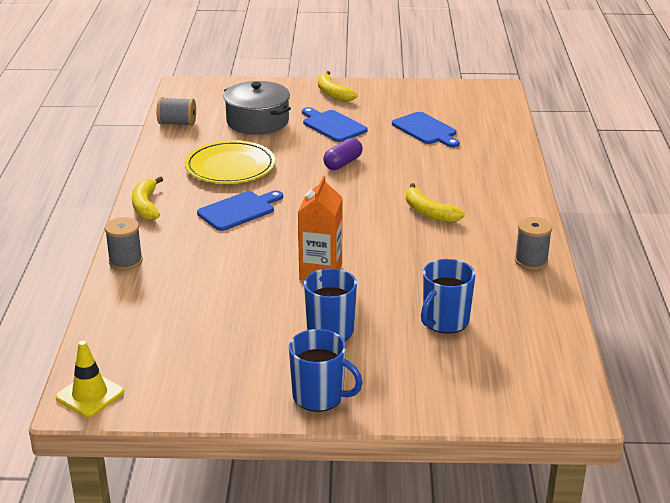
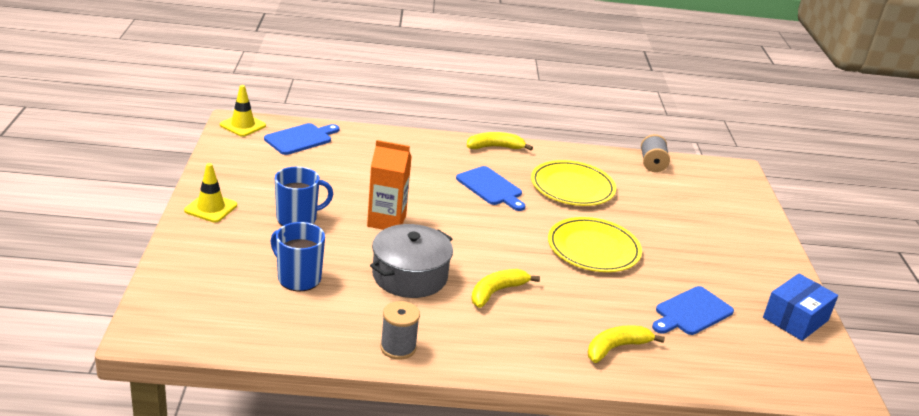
camera: 85 degrees right, 0 degrees up
grey spool [104,217,143,270] -> none
grey pot [224,81,291,135] -> grey pot moved to [370,224,453,298]
blue mug [289,329,363,412] -> yellow traffic cone [184,163,237,222]
blue cutting board [302,107,368,142] -> blue cutting board moved to [264,123,339,155]
yellow banana [318,71,358,102] -> yellow banana moved to [588,325,665,363]
purple capsule [323,138,363,170] -> yellow plate [548,217,642,272]
none -> blue box [763,274,838,341]

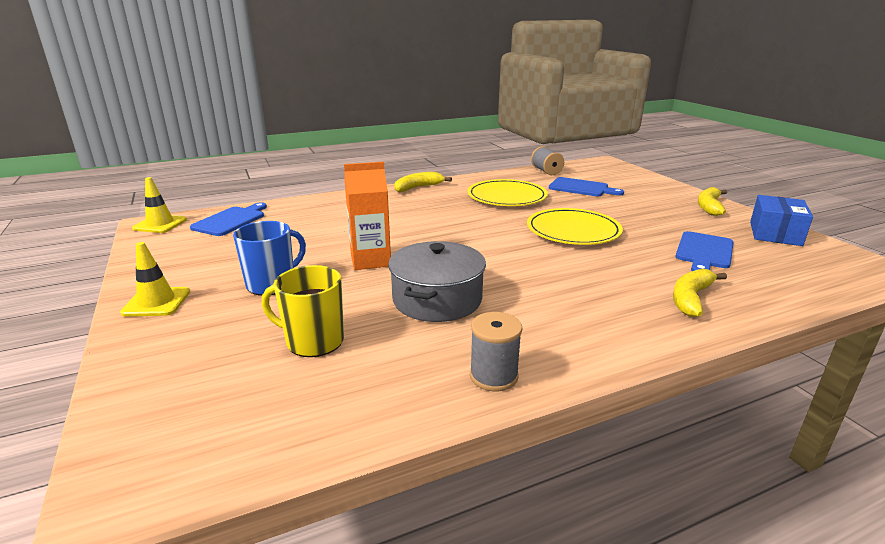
camera: 20 degrees left, 5 degrees down
blue mug [271,222,325,292] -> yellow mug [262,265,344,357]
blue cutting board [456,166,525,211] -> blue cutting board moved to [549,177,624,196]
yellow banana [471,269,540,308] -> yellow banana moved to [698,187,727,216]

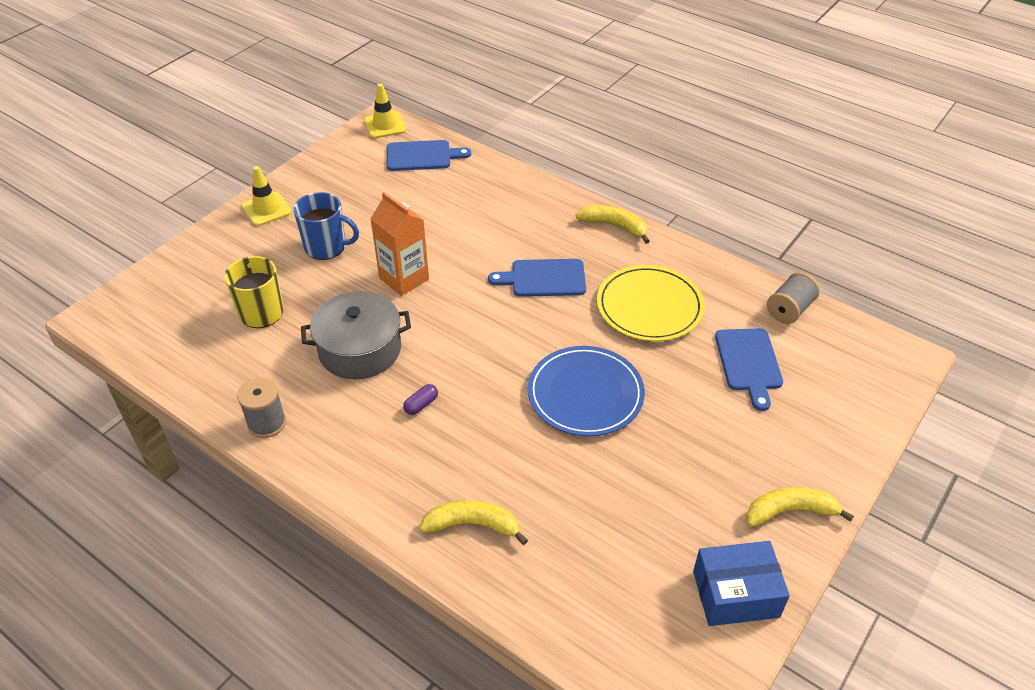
camera: 60 degrees right, 20 degrees up
yellow plate [527,208,623,245] -> blue plate [528,346,645,436]
blue cutting board [676,231,734,271] -> blue cutting board moved to [488,259,586,297]
none -> purple capsule [403,384,438,415]

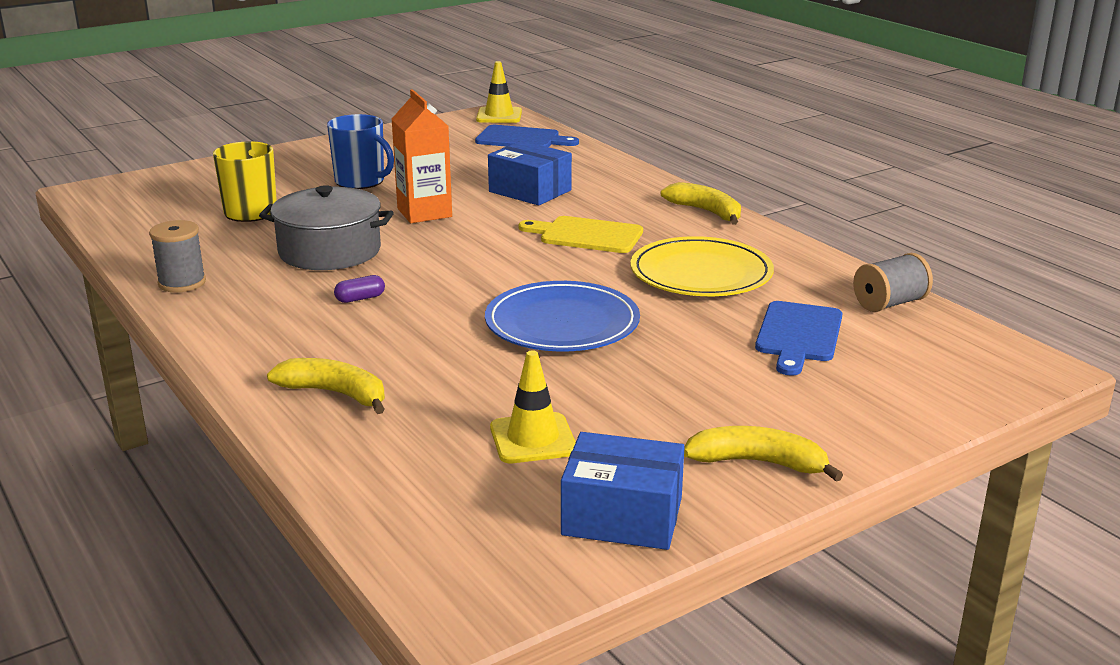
camera: 20 degrees right, 20 degrees down
yellow traffic cone [241,166,292,226] -> yellow traffic cone moved to [490,350,576,463]
blue cutting board [488,259,586,297] -> yellow cutting board [519,216,643,253]
none -> blue box [488,141,572,205]

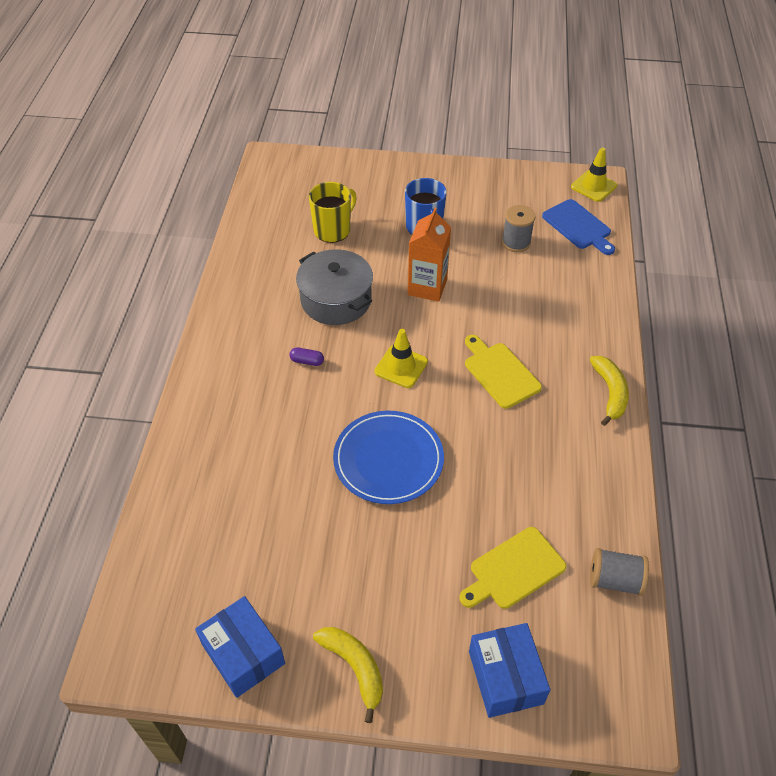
camera: 40 degrees right, 25 degrees up
grey spool [149,220,206,293] -> grey spool moved to [502,205,536,252]
yellow banana [267,358,385,414] -> none
blue box [488,141,572,205] -> blue box moved to [469,623,550,718]
yellow traffic cone [490,350,576,463] -> yellow traffic cone moved to [374,329,428,388]
yellow plate [630,236,774,296] -> none
blue cutting board [755,301,842,376] -> yellow cutting board [459,527,567,609]

